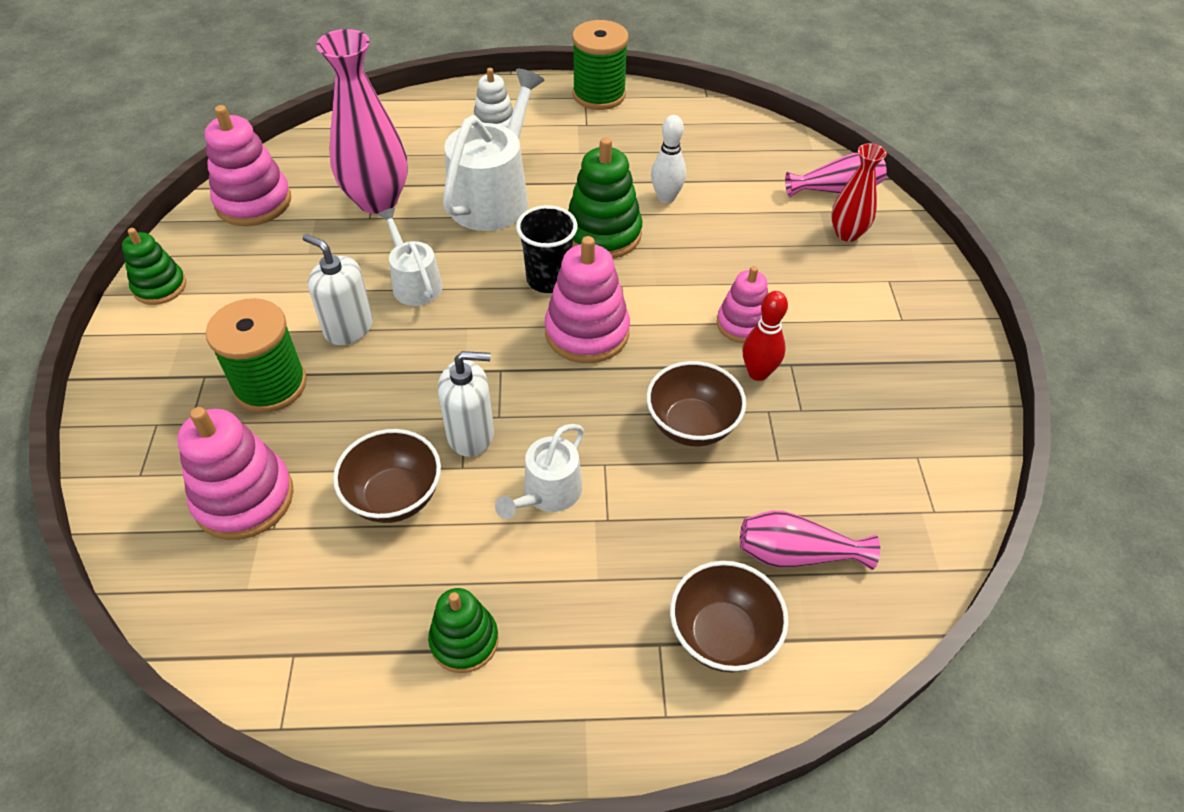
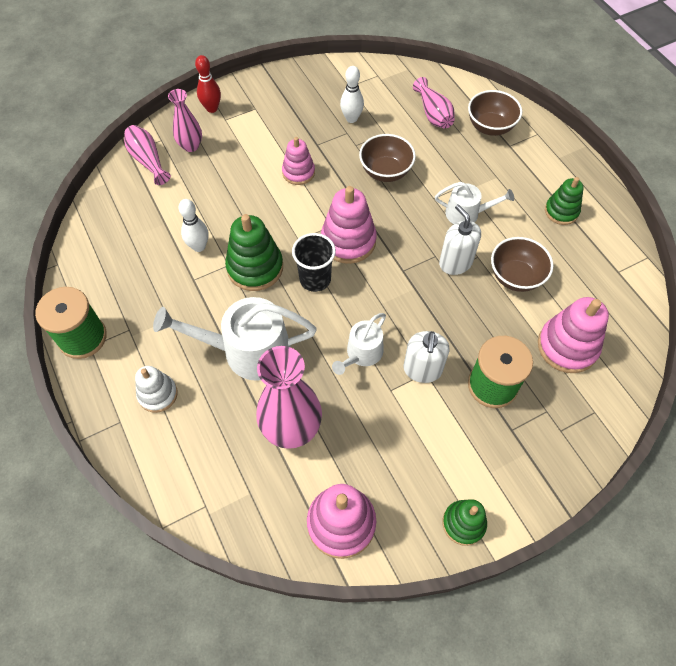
camera: 115 degrees left, 10 degrees up
red bowling pin [743,291,788,381] -> red bowling pin moved to [195,55,221,113]
red vase [831,143,887,242] -> pink vase [168,89,202,152]
none -> white bowling pin [340,66,364,123]

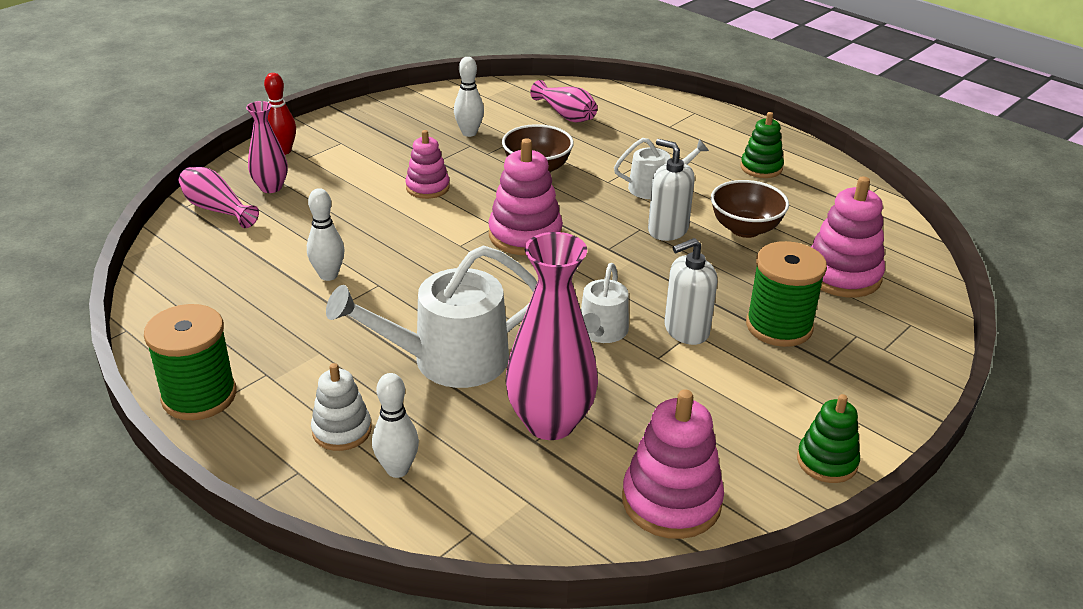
camera: 20 degrees left, 25 degrees down
green stacking toy [225,214,283,291] -> none
black cup [292,233,336,292] -> none
white soap dispenser [404,331,450,383] -> white soap dispenser turned 75 degrees clockwise [664,238,718,345]
brown bowl [468,90,522,136] -> none
none -> white bowling pin [372,373,419,478]

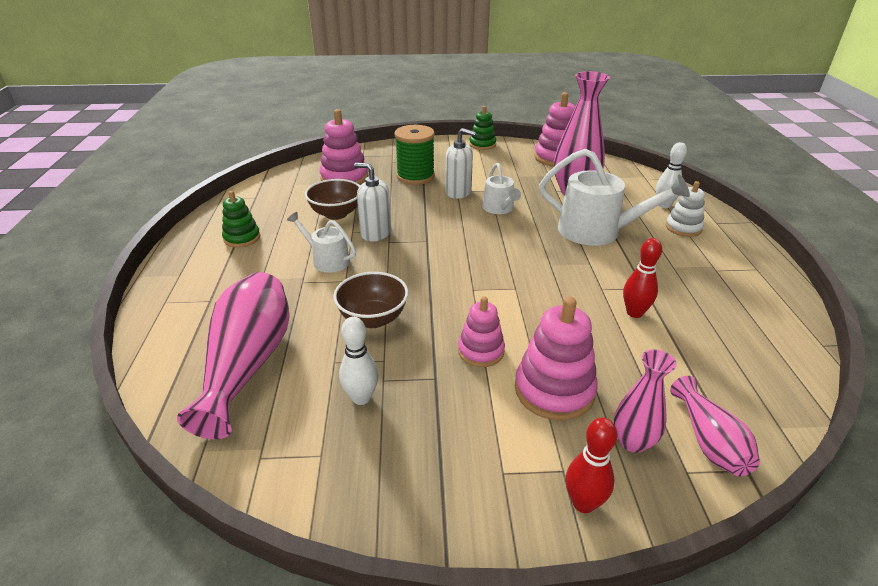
camera: 135 degrees left, 0 degrees up
green spool [144,304,236,420] -> none
white bowling pin [307,188,345,281] -> red bowling pin [623,238,662,318]
pink stacking toy [488,138,563,255] -> pink stacking toy moved to [515,297,598,420]
pink vase [530,80,597,123] -> pink vase [177,272,290,439], size x1.77
white watering can [581,263,629,343] -> white watering can turned 105 degrees clockwise [482,163,521,214]
white soap dispenser [648,139,695,241] -> white soap dispenser turned 120 degrees clockwise [354,163,391,241]

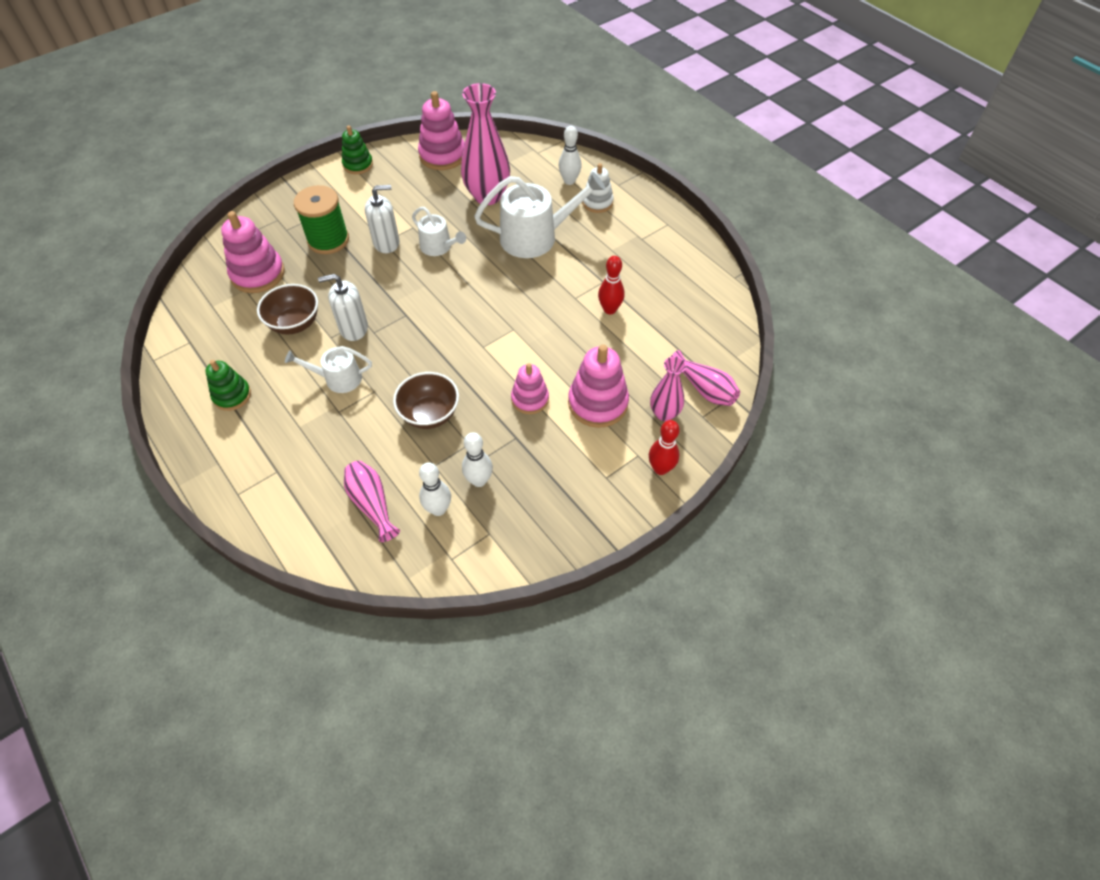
camera: 35 degrees left, 20 degrees up
pink vase [177,272,290,439] -> pink vase [344,461,400,542], size x0.56
none -> white bowling pin [419,462,451,516]

